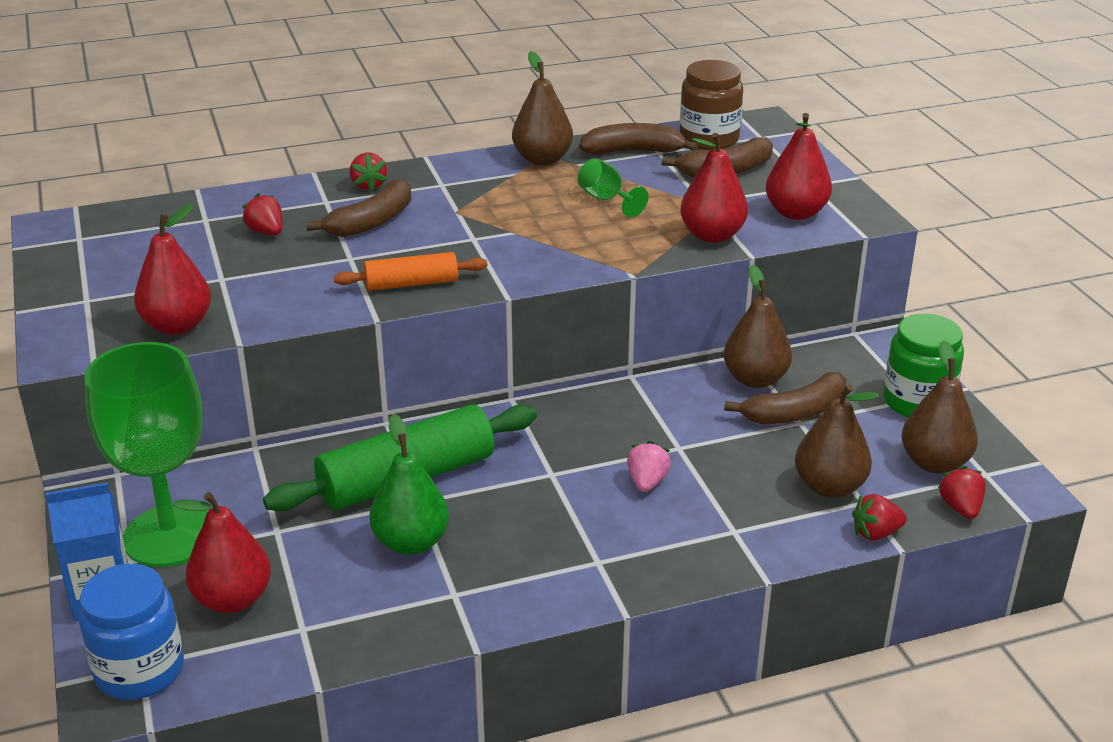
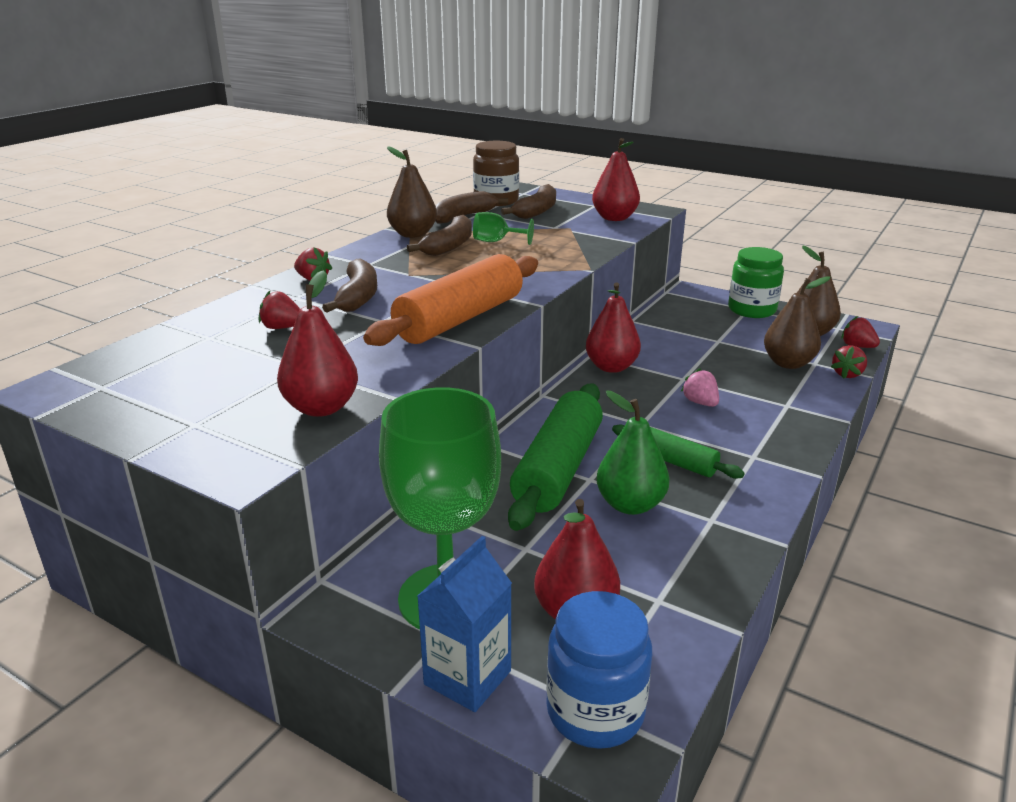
camera: 40 degrees left, 5 degrees down
orange rolling pin [334,252,487,291] -> orange rolling pin [363,254,538,346], size x1.83
red pear [680,133,748,243] -> red pear moved to [586,282,641,373]
brown pear [724,265,792,388] -> none
brown banana [724,372,847,424] -> brown banana moved to [407,215,472,256]
none -> green rolling pin [612,424,745,479]

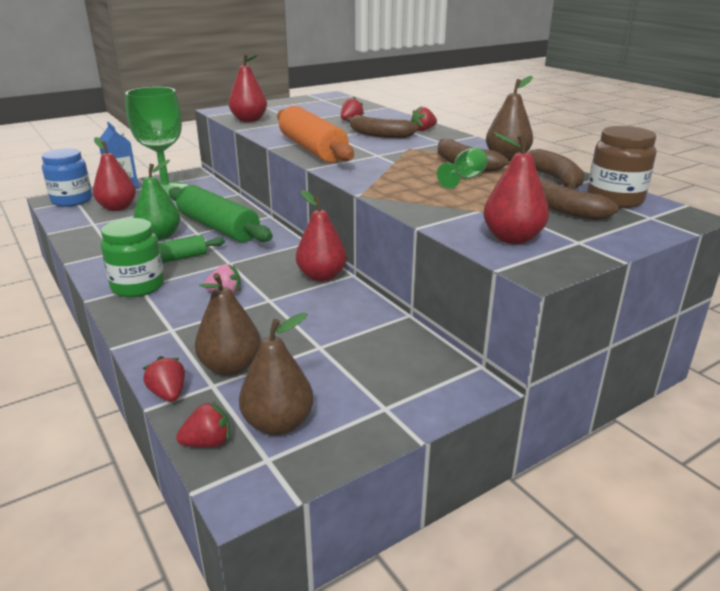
camera: 115 degrees right, 0 degrees up
green jar [728,247,784,318] -> green jar moved to [101,218,164,297]

